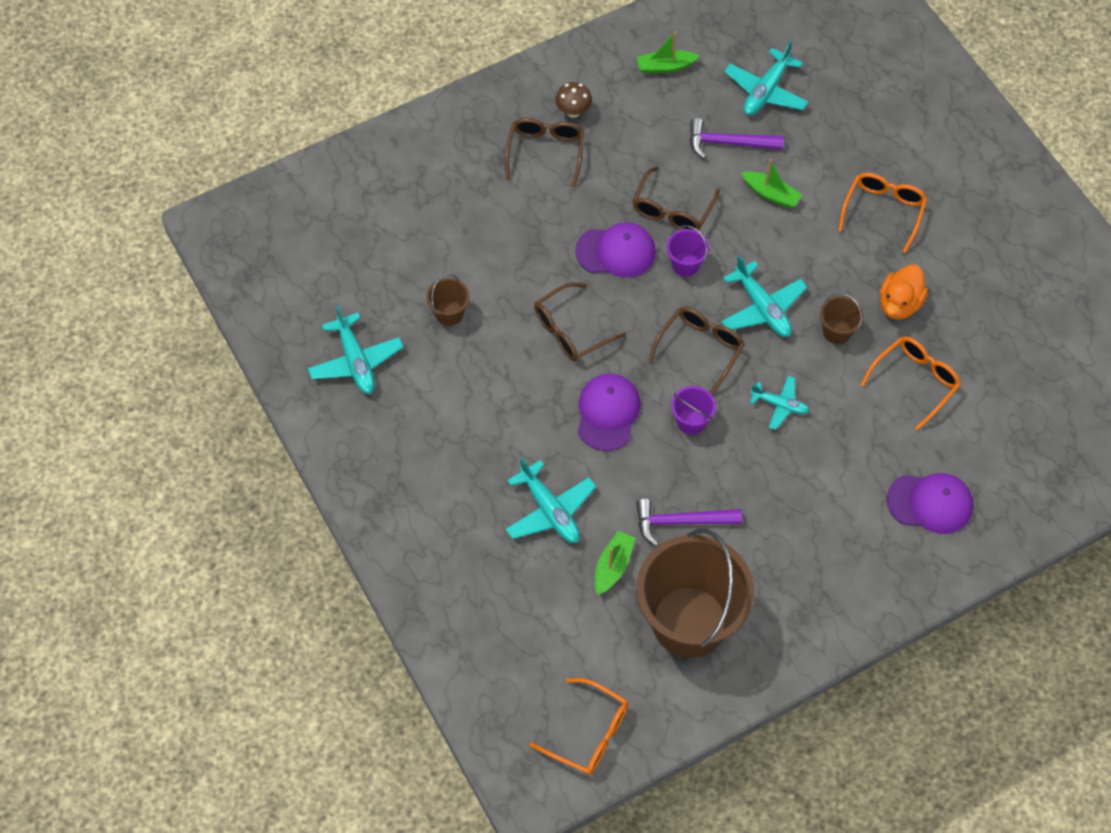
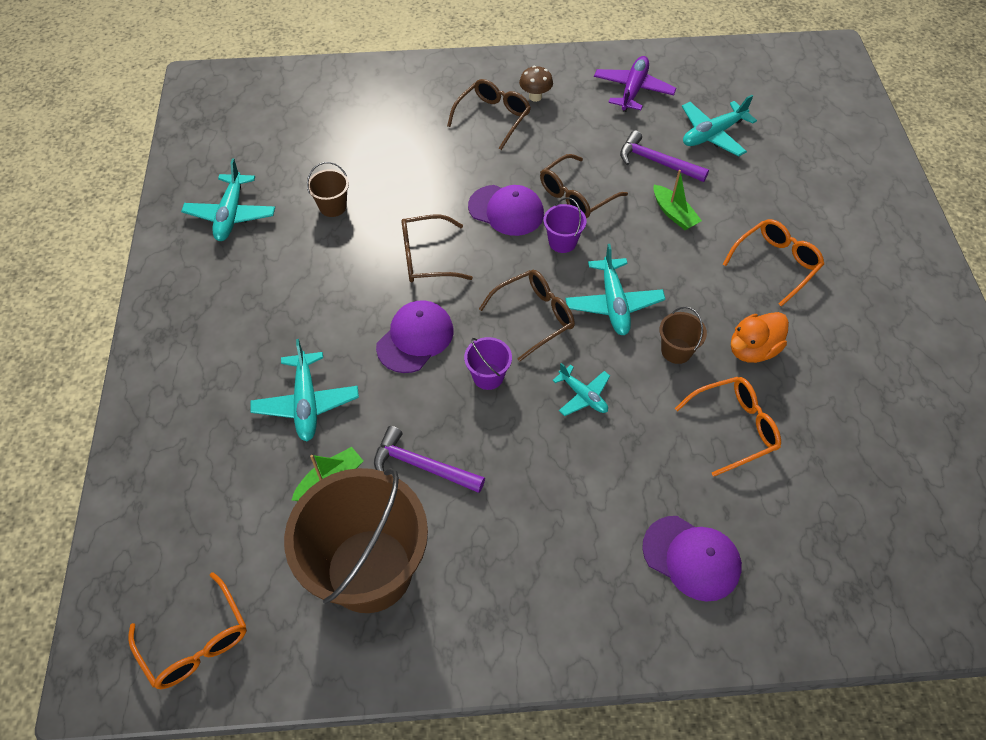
camera: 25 degrees right, 5 degrees down
green boat [637,32,699,73] -> purple plane [594,56,676,112]

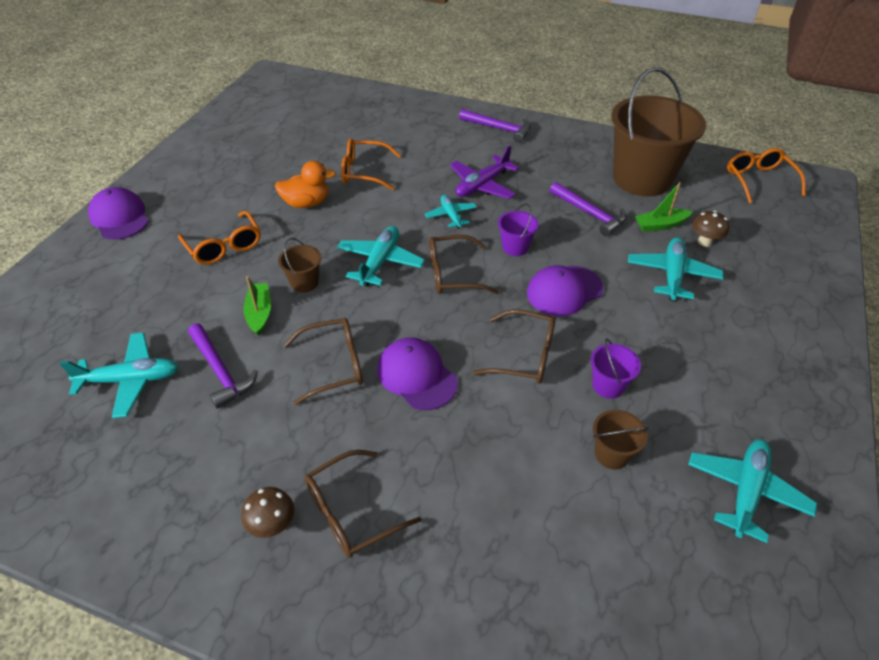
camera: 155 degrees left, 10 degrees down
purple bucket [543,198,586,253] -> purple bucket moved to [591,338,641,399]
purple plane [594,56,676,112] -> purple plane moved to [450,146,519,199]
purple cap [642,516,742,602] -> purple cap moved to [88,187,149,240]
brown bucket [659,307,707,364] -> brown bucket moved to [278,238,321,292]
orange glasses [723,219,824,307] -> orange glasses turned 105 degrees counterclockwise [178,211,261,265]
none -> purple hammer [459,109,531,143]
none -> brown mushroom [692,210,730,247]

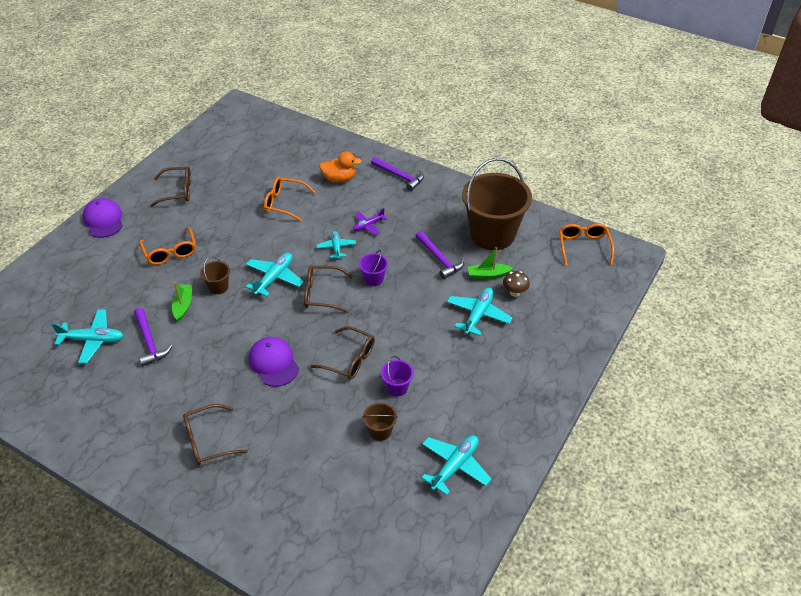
camera: 10 degrees right, 0 degrees up
brown mushroom [242,487,294,538] -> none
orange duck [275,161,336,208] -> orange duck moved to [319,151,362,182]
brown glasses [284,318,363,405] -> brown glasses moved to [150,166,191,207]
purple plane [450,146,519,199] -> purple plane [353,208,387,235], size x0.63
purple cap [527,265,603,316] -> none

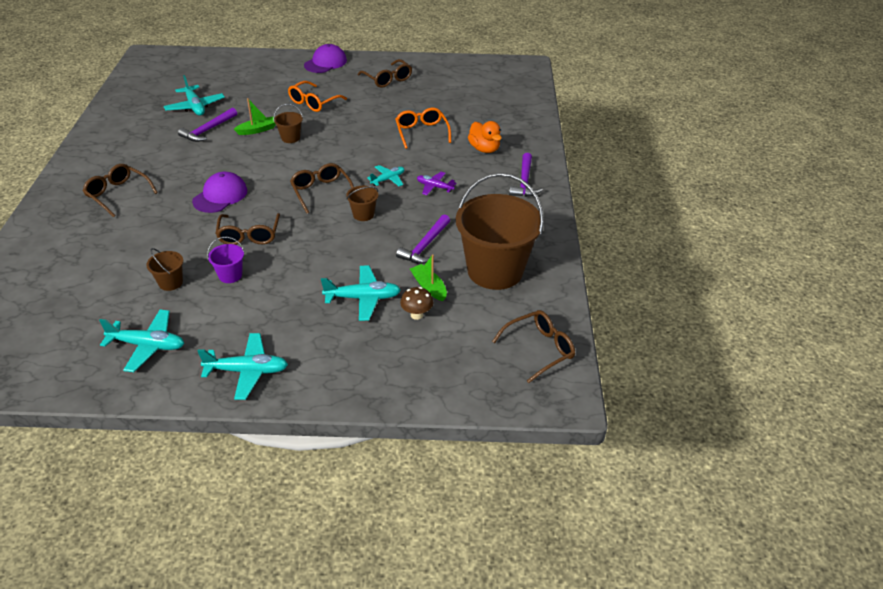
camera: 60 degrees right, 5 degrees down
turquoise plane [246,253,304,297] -> turquoise plane moved to [198,333,288,400]
purple bucket [359,250,388,286] -> brown bucket [346,186,378,221]
orange glasses [559,223,614,265] -> brown glasses [492,310,575,383]

